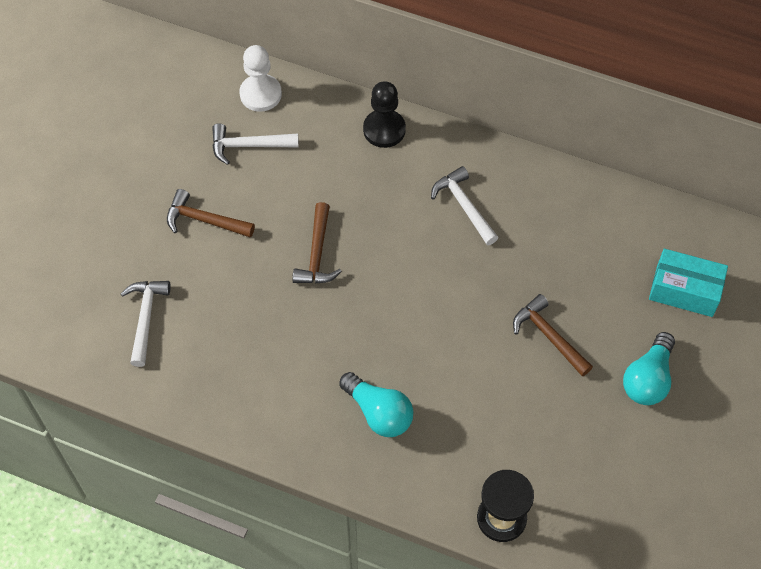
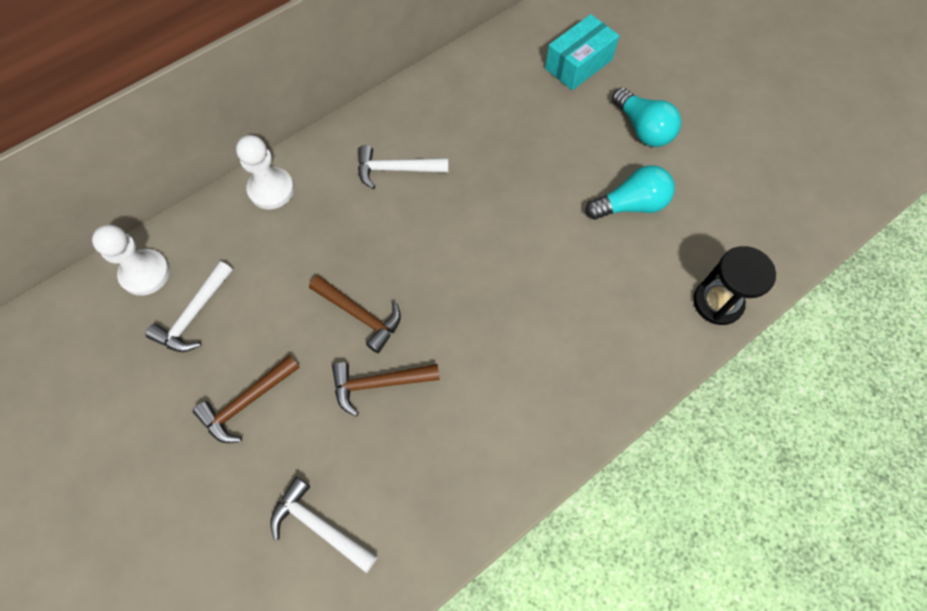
camera: 60 degrees left, 5 degrees up
turquoise light bulb [339,372,414,437] -> turquoise light bulb moved to [585,165,675,220]
black pawn [363,81,406,148] -> white pawn [236,135,294,209]
brown hammer [513,294,593,377] -> brown hammer moved to [332,362,440,416]

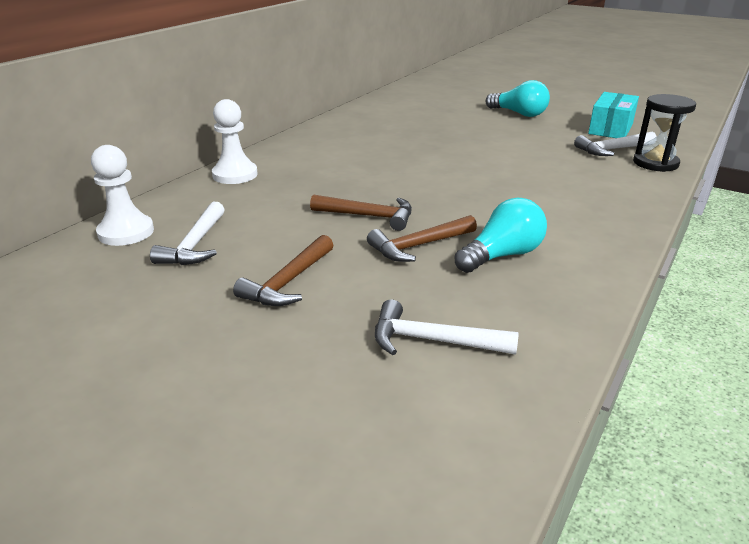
camera: 20 degrees left, 35 degrees down
white hammer [358,145,449,189] -> white hammer moved to [574,132,657,156]
turquoise box [545,14,619,90] -> turquoise box moved to [588,92,639,138]
turquoise light bulb [585,165,675,220] -> turquoise light bulb moved to [455,198,547,273]

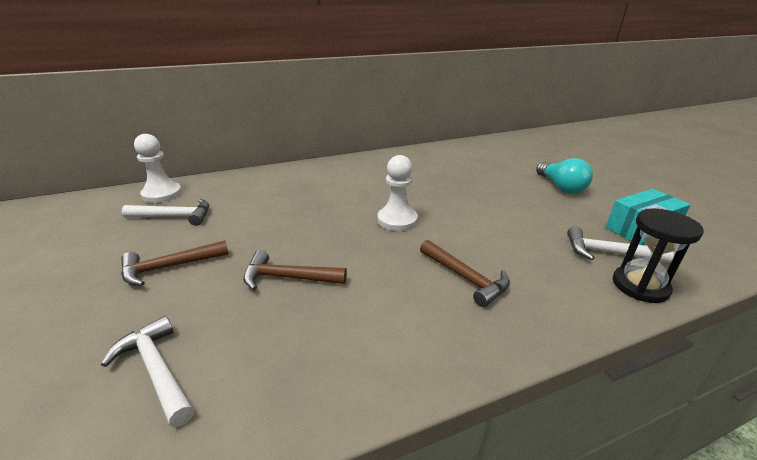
camera: 35 degrees right, 0 degrees up
white hammer [150,202,225,265] -> white hammer turned 135 degrees counterclockwise [122,199,209,226]
white pawn [212,99,258,184] -> white pawn moved to [377,155,418,231]
brown hammer [310,194,412,231] -> brown hammer moved to [420,240,510,307]
turquoise light bulb [455,198,547,273] -> none

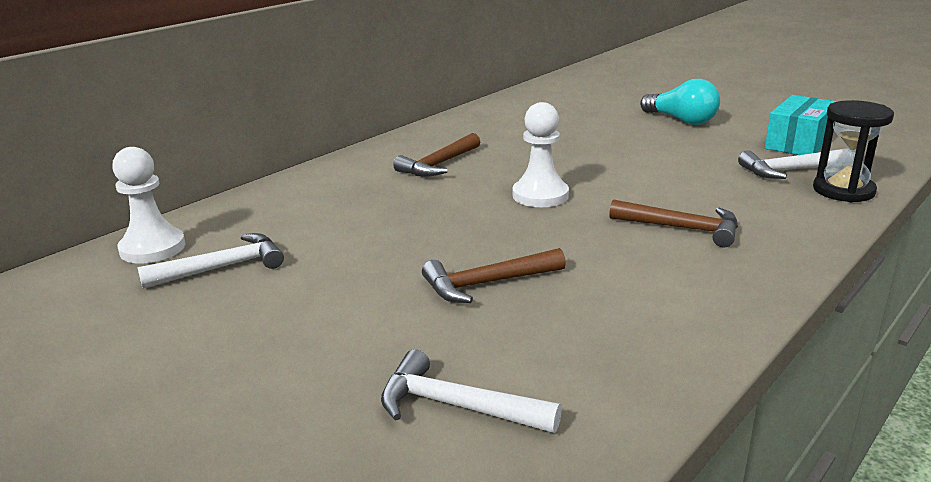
camera: 25 degrees left, 5 degrees down
brown hammer [121,240,229,286] -> brown hammer moved to [393,133,480,177]

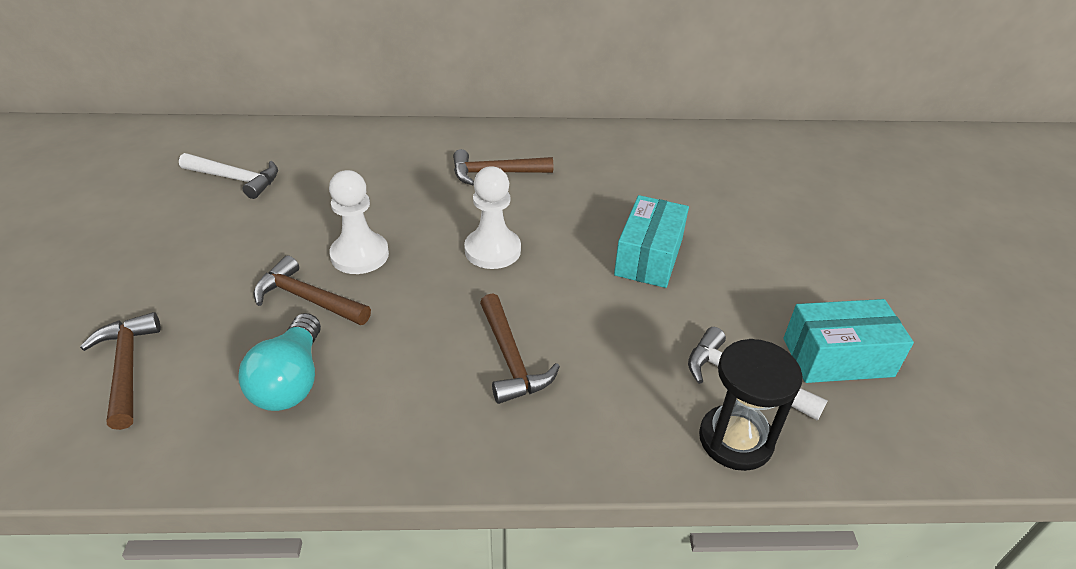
camera: 45 degrees right, 15 degrees up
white pawn [112,147,186,263] -> white pawn moved to [329,170,389,274]
white hammer [381,349,562,433] -> brown hammer [80,312,161,430]
turquoise light bulb [640,79,720,125] -> turquoise light bulb moved to [238,313,321,411]
none -> turquoise box [614,195,689,288]

